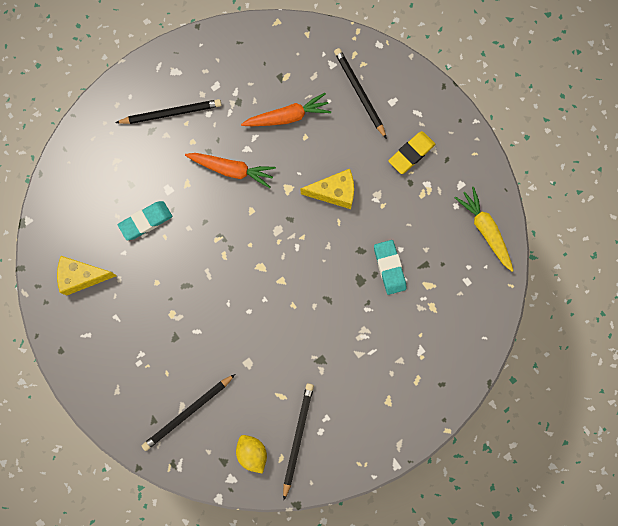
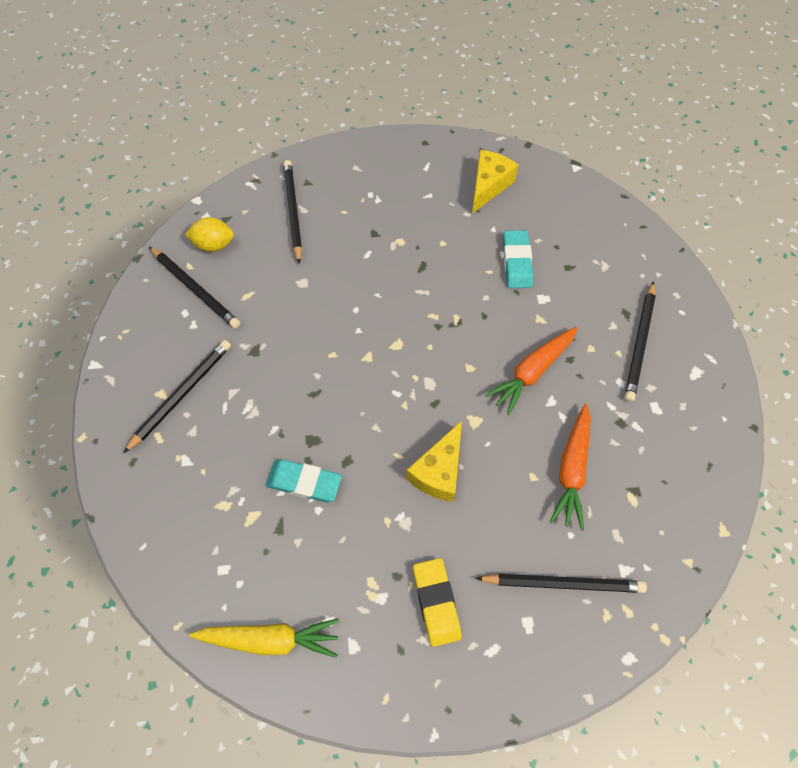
camera: 120 degrees right, 15 degrees down
none -> black pencil [124,340,231,453]

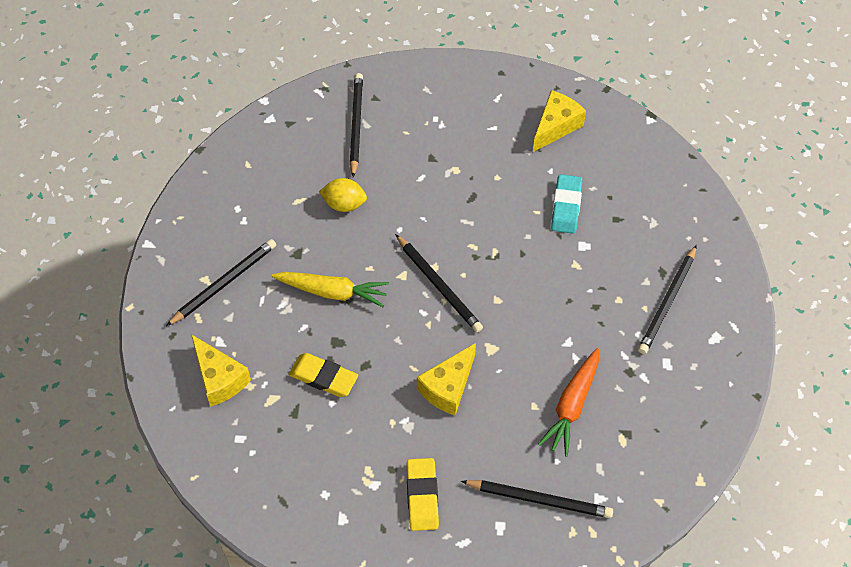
camera: 10 degrees right, 5 degrees down
black pencil [149,247,240,329] -> black pencil moved to [395,234,483,333]
yellow lemon [185,217,234,252] -> yellow lemon moved to [319,178,367,212]
yellow carrot [190,618,339,658] -> yellow carrot moved to [272,272,389,307]
turquoise eraser [266,459,342,502] -> yellow eraser [288,353,358,397]
orange carrot [485,327,578,415] -> none
none -> yellow cheese [191,334,251,407]

